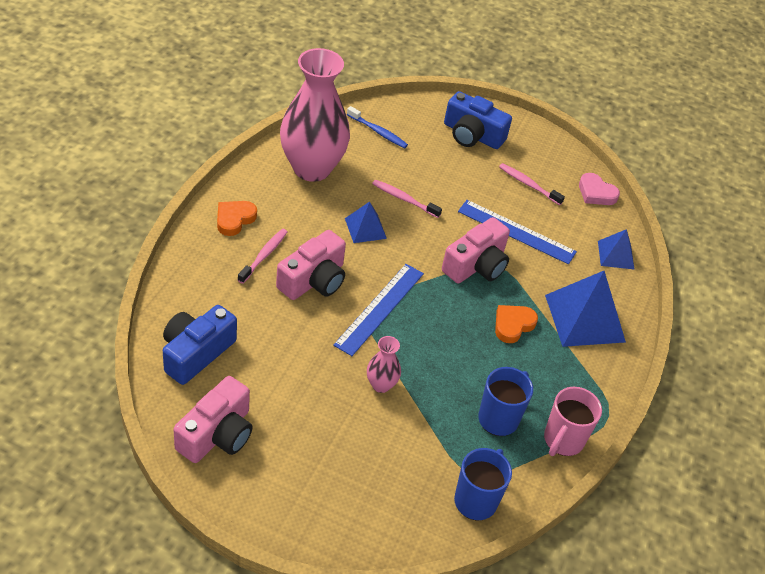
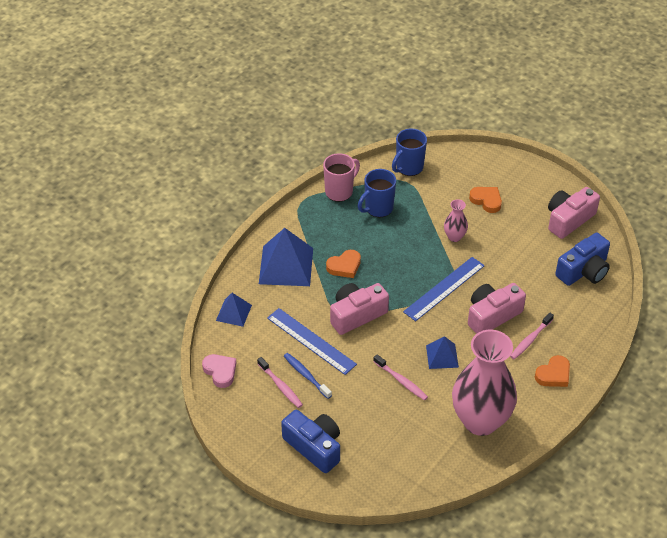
camera: 160 degrees left, 0 degrees up
blue toothbrush [347,106,408,149] -> blue toothbrush moved to [284,353,332,399]
none -> orange heart [469,187,502,213]

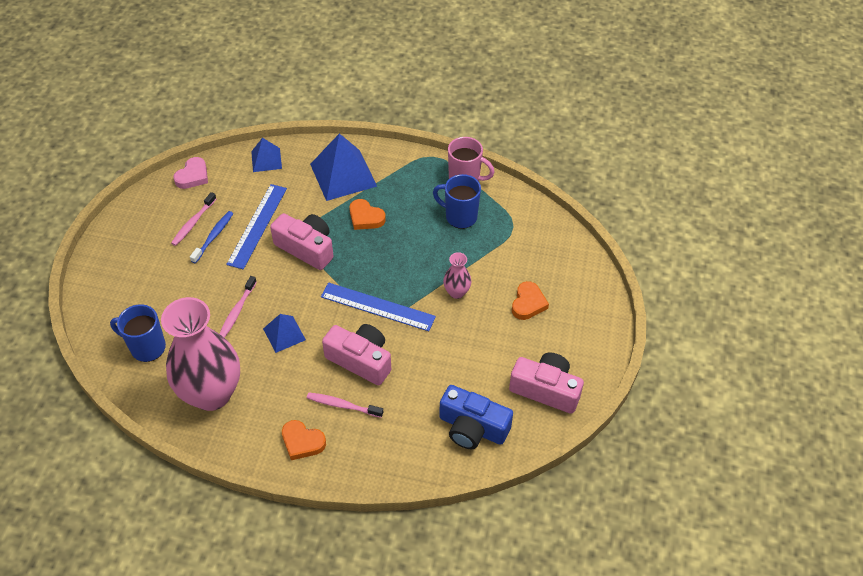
camera: 65 degrees right, 5 degrees up
blue camera [281,410,340,473] -> none
blue mug [392,129,427,176] -> blue mug moved to [110,304,166,362]

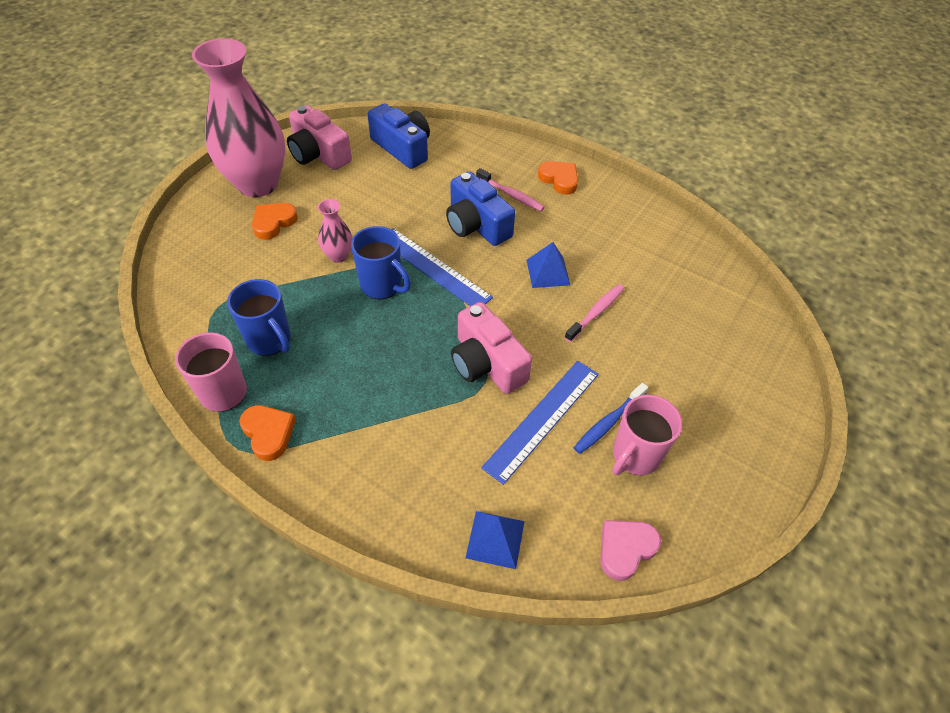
camera: 160 degrees left, 0 degrees up
blue mug [110,304,166,362] -> blue mug moved to [351,226,411,299]
pink vase [161,297,240,411] -> pink vase moved to [192,38,285,197]
pink toothbrush [171,192,216,246] -> pink mug [612,395,682,475]
blue pyramid [310,133,377,201] -> none
pink camera [322,324,391,385] -> blue camera [446,172,515,246]
orange heart [349,199,386,230] -> orange heart moved to [239,405,296,461]

